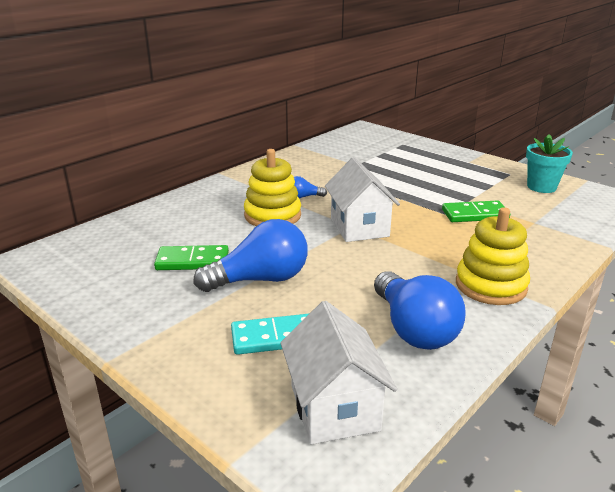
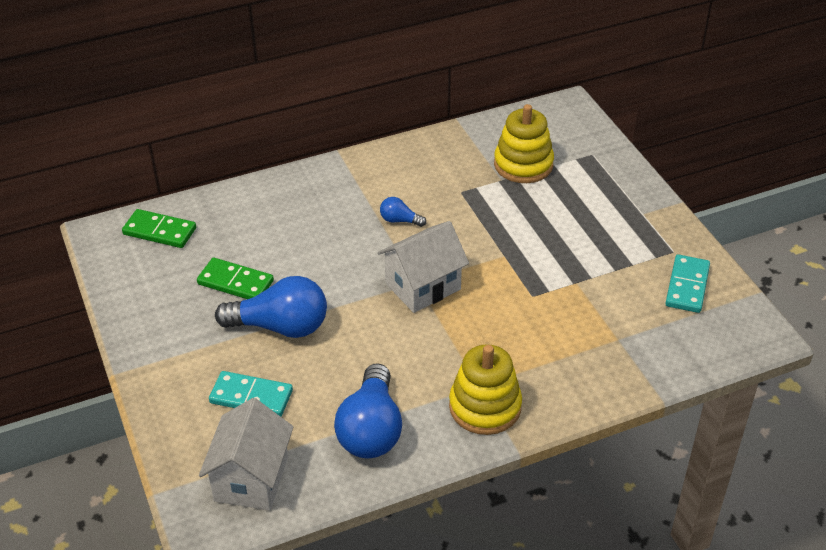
camera: 25 degrees right, 15 degrees up
yellow stacking toy [244,149,301,226] -> yellow stacking toy moved to [494,104,554,183]
white house [325,157,400,242] -> white house turned 45 degrees clockwise [378,221,469,313]
green domino [442,200,510,222] -> green domino moved to [122,209,196,248]
turquoise flower pot [526,134,573,193] -> turquoise domino [665,254,710,313]

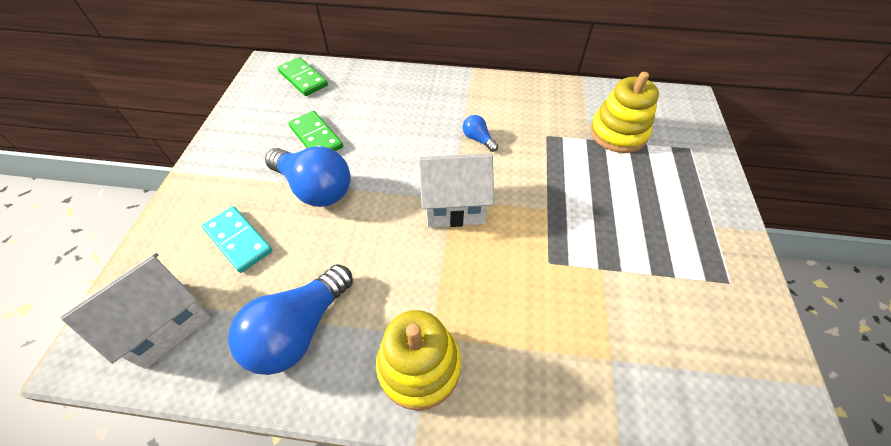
camera: 30 degrees right, 10 degrees up
turquoise domino [665,254,710,313] -> none

